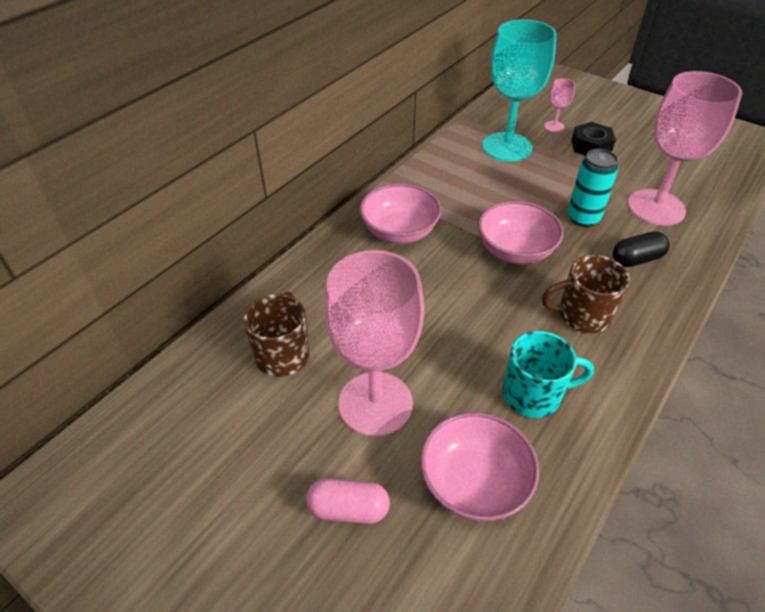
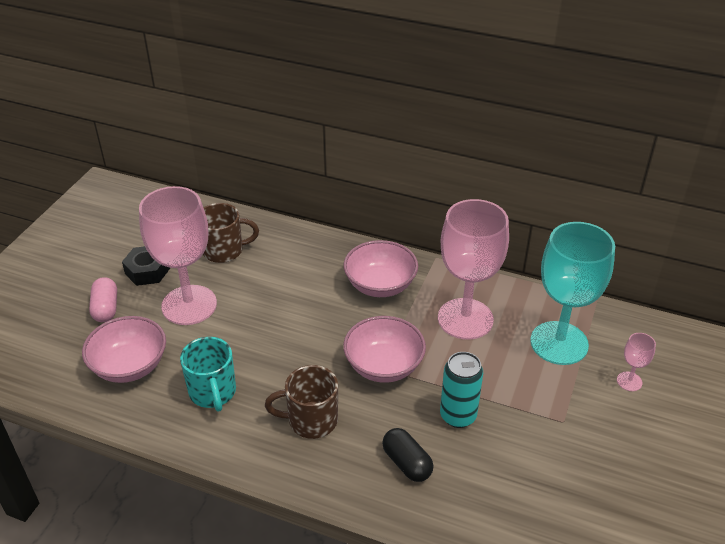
camera: 75 degrees right, 5 degrees down
brown mug [542,255,630,333] -> brown mug turned 75 degrees counterclockwise [265,365,338,439]
black nut [571,122,616,156] -> black nut moved to [122,246,170,286]
pink goblet [628,71,742,226] -> pink goblet moved to [438,199,509,340]

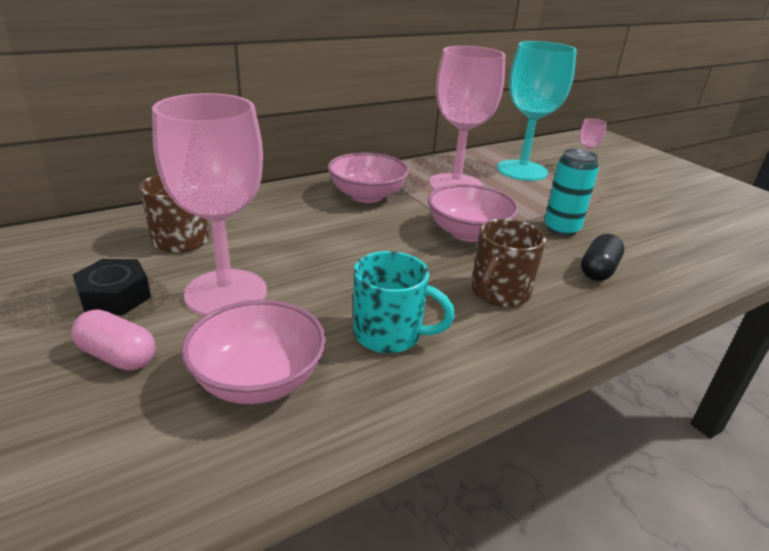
camera: 55 degrees left, 10 degrees down
black capsule [382,428,433,482] -> black capsule turned 60 degrees counterclockwise [581,234,624,281]

